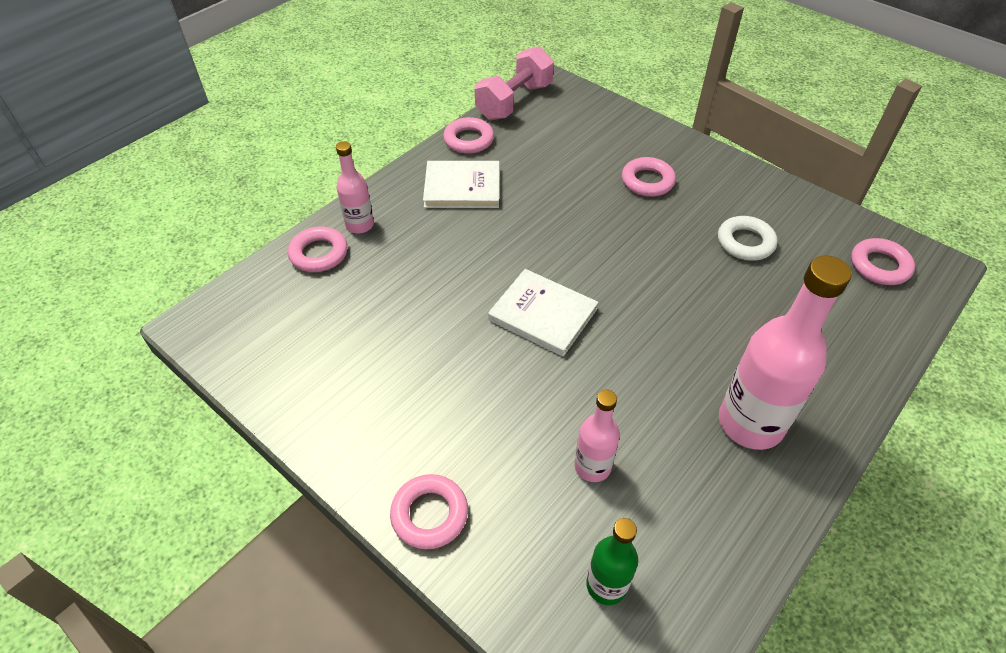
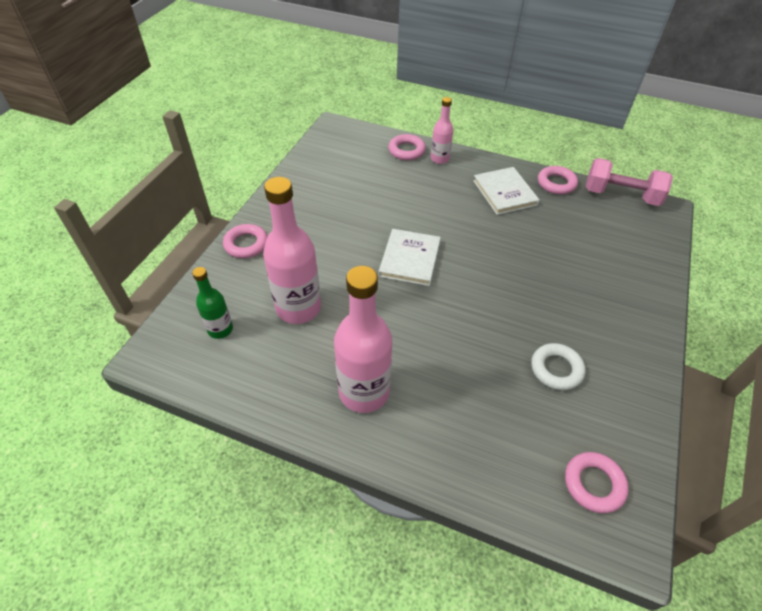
camera: 70 degrees right, 0 degrees up
pink bottle [575,390,620,482] -> pink bottle [263,177,321,324], size x1.85
pink ring [622,157,676,197] -> none

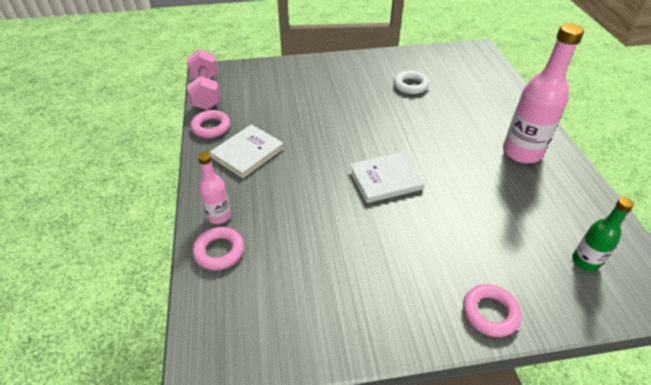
camera: 120 degrees left, 5 degrees down
pink bottle [263,177,321,324] -> none
pink ring [565,452,629,513] -> none

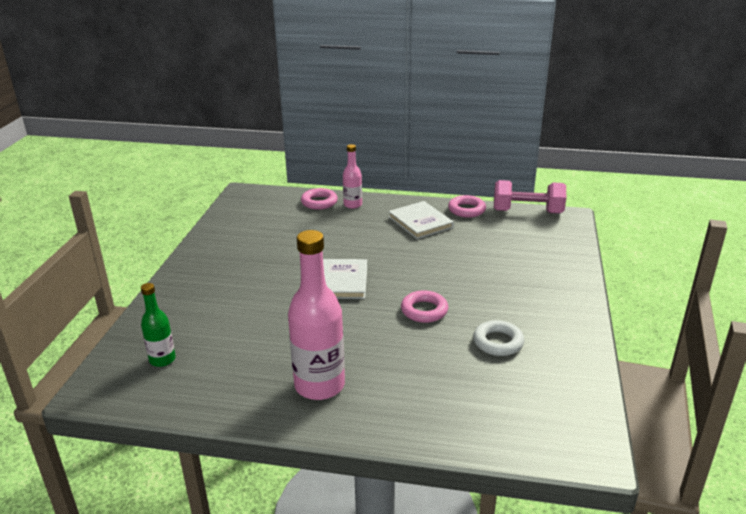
camera: 110 degrees right, 15 degrees down
pink ring [463,284,522,337] -> pink ring moved to [401,290,448,323]

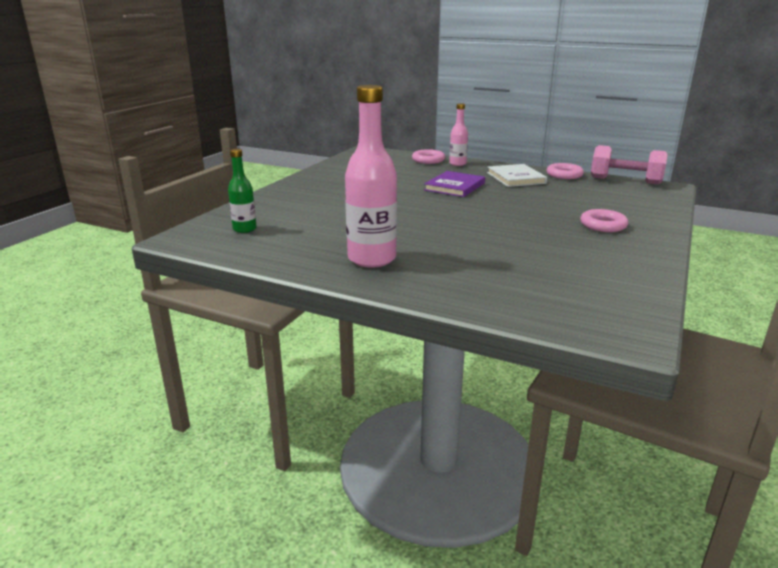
camera: 15 degrees right, 5 degrees down
white book [323,259,367,299] -> none
pink ring [401,290,448,323] -> pink ring moved to [580,209,629,232]
white ring [473,320,524,356] -> none
none -> purple book [424,171,485,197]

